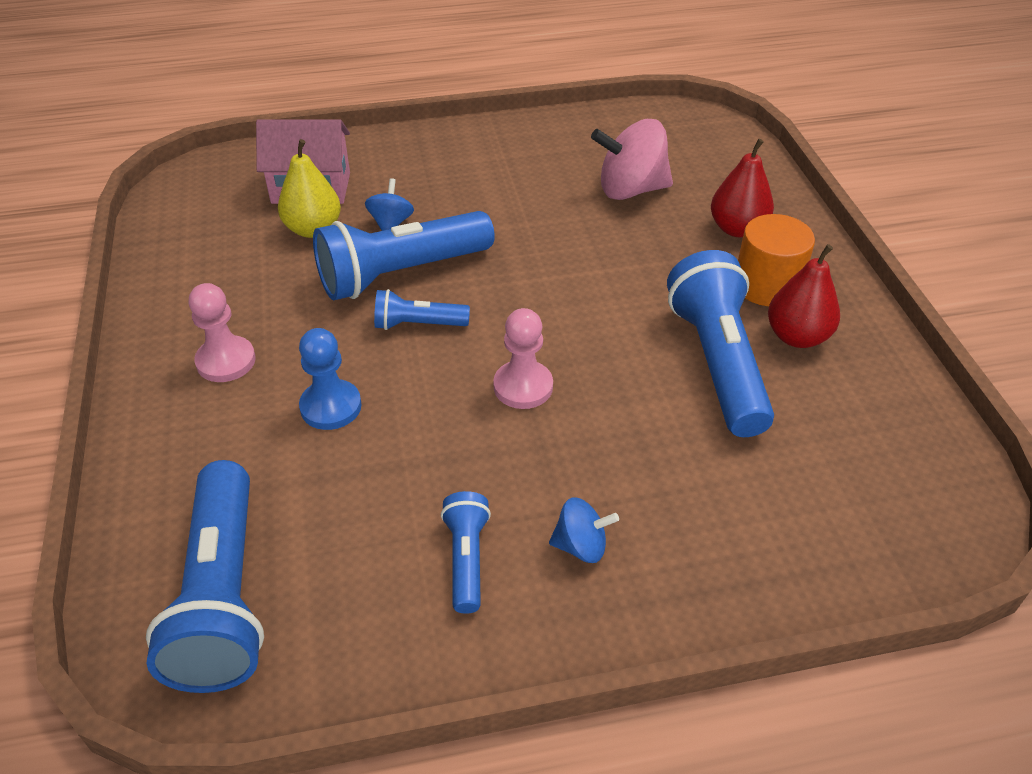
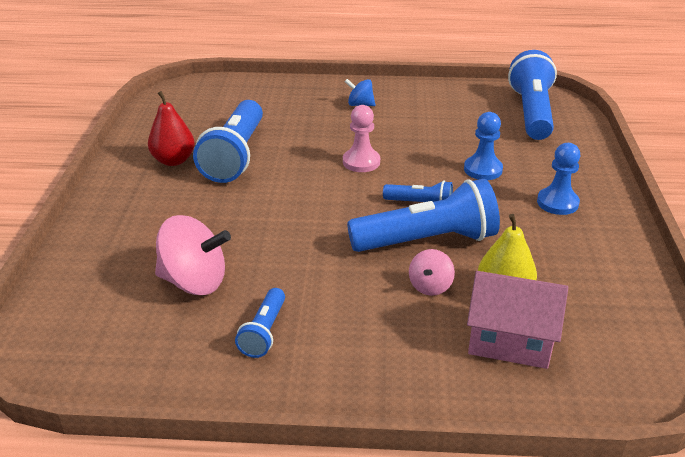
camera: 165 degrees left, 10 degrees down
pink pawn [189,283,256,382] -> blue pawn [537,143,580,215]
blue spinning top [365,178,414,231] -> pink spinning top [409,249,455,296]
blue flashlight [441,491,491,614] -> blue flashlight moved to [235,288,285,358]
red pear [711,139,774,237] -> none
orange cylinder [738,214,815,306] -> none

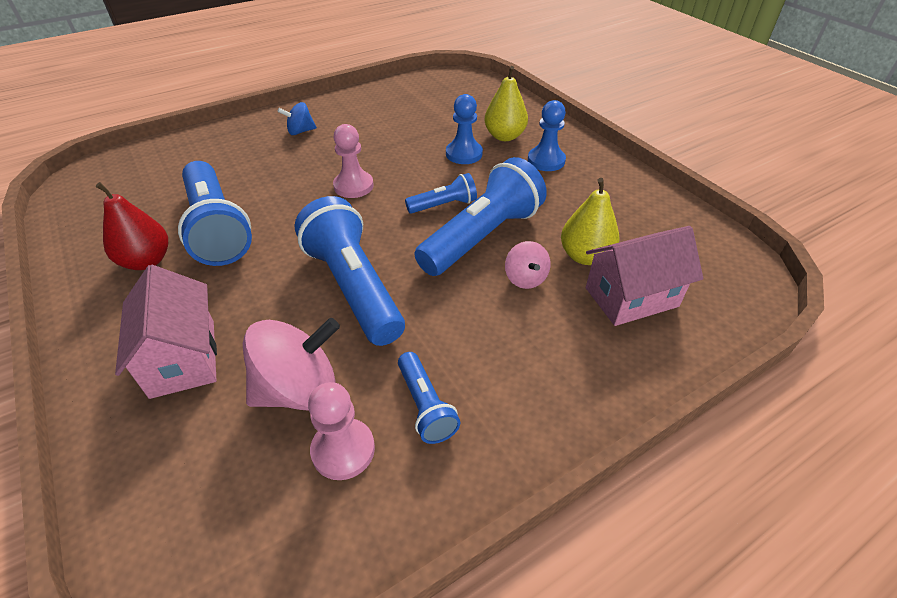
camera: 35 degrees left, 10 degrees up
blue flashlight [508,50,557,140] -> blue flashlight moved to [294,196,405,346]
none -> pink house [115,265,217,399]
none -> pink pawn [308,382,375,480]
none -> yellow pear [484,66,528,141]

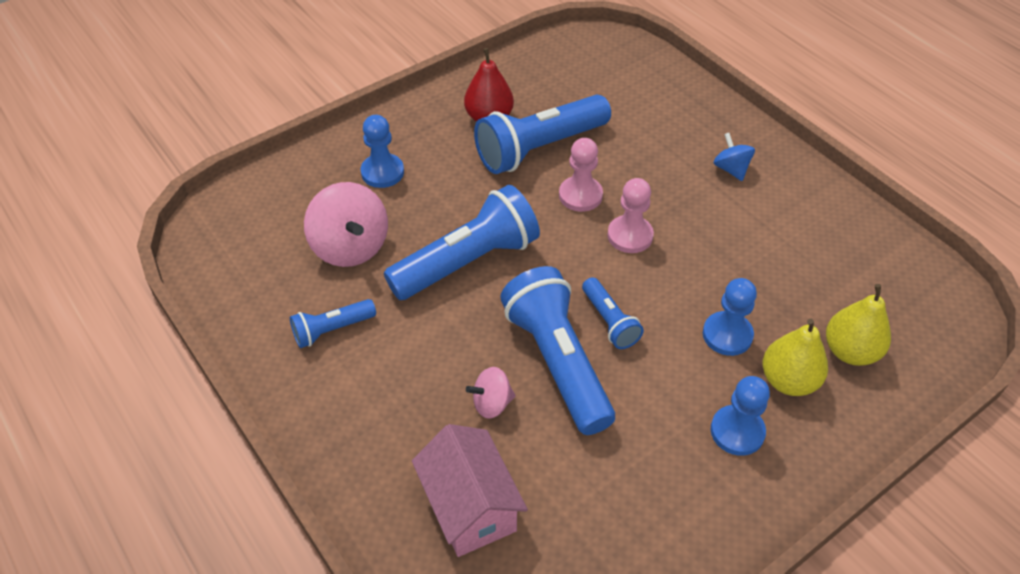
camera: 85 degrees right, 5 degrees up
pink house [115,265,217,399] -> blue pawn [361,115,404,188]
pink pawn [308,382,375,480] -> pink pawn moved to [559,138,603,212]
blue flashlight [414,157,547,276] -> blue flashlight turned 150 degrees counterclockwise [500,266,615,435]
yellow pear [561,178,619,265] -> yellow pear moved to [826,284,891,366]

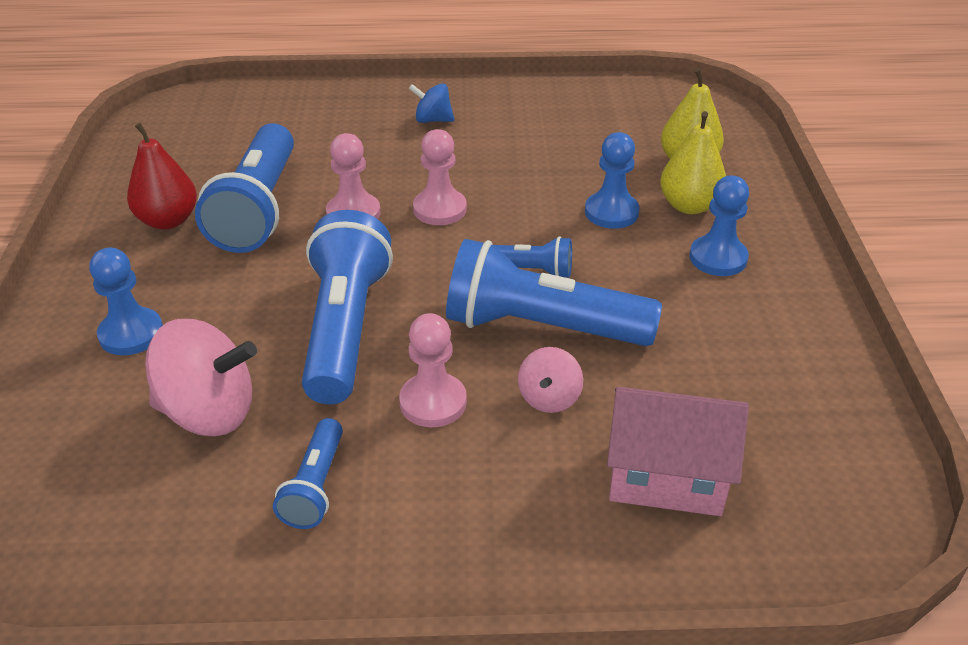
camera: 55 degrees left, 10 degrees down
none -> pink pawn [399,313,467,427]

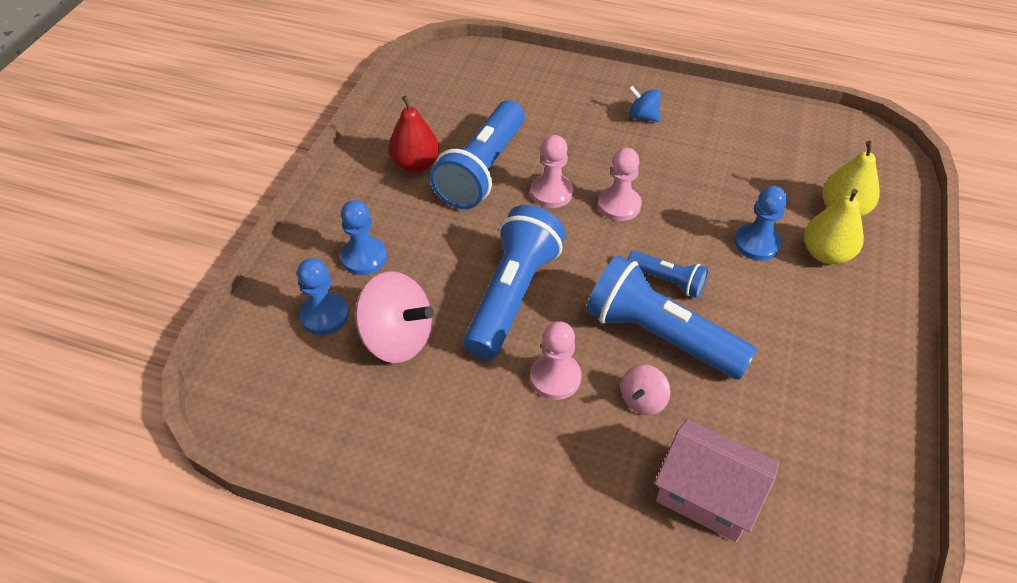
camera: 20 degrees right, 10 degrees up
blue flashlight [273,418,343,529] -> none
blue pawn [690,176,749,276] -> blue pawn moved to [297,258,349,335]

